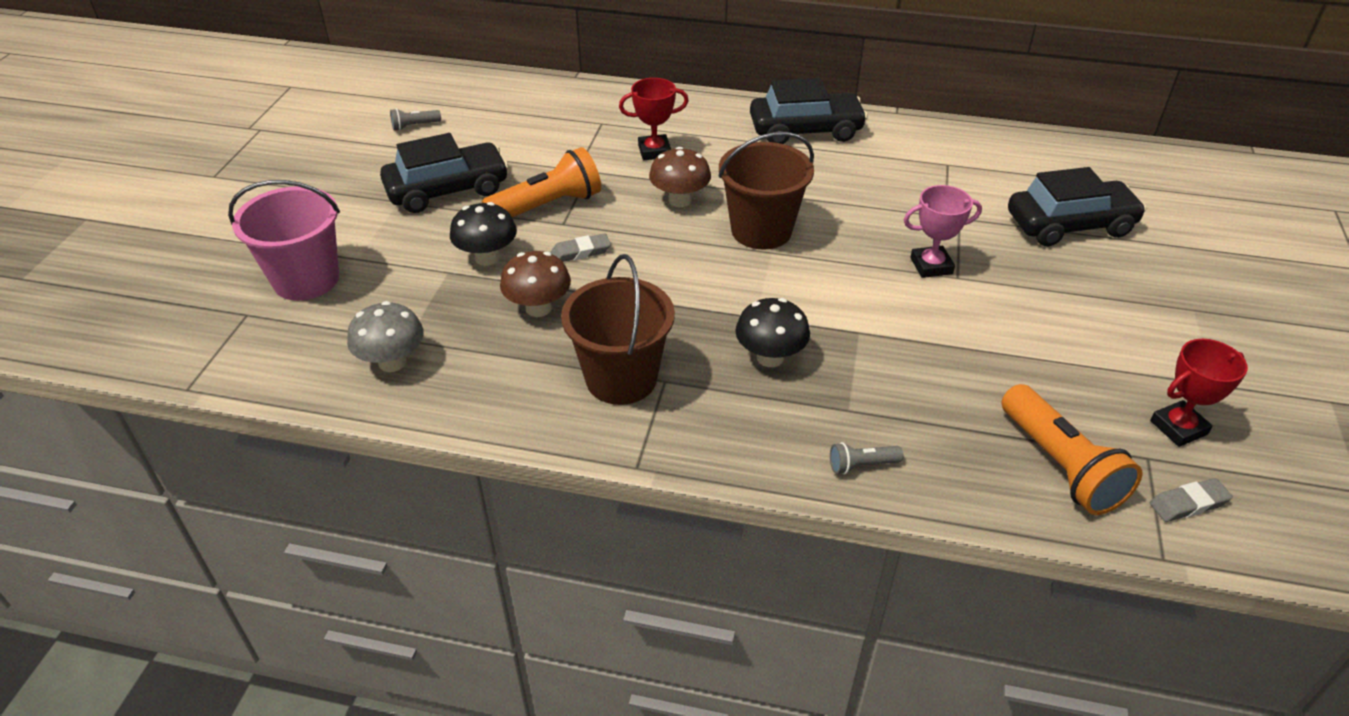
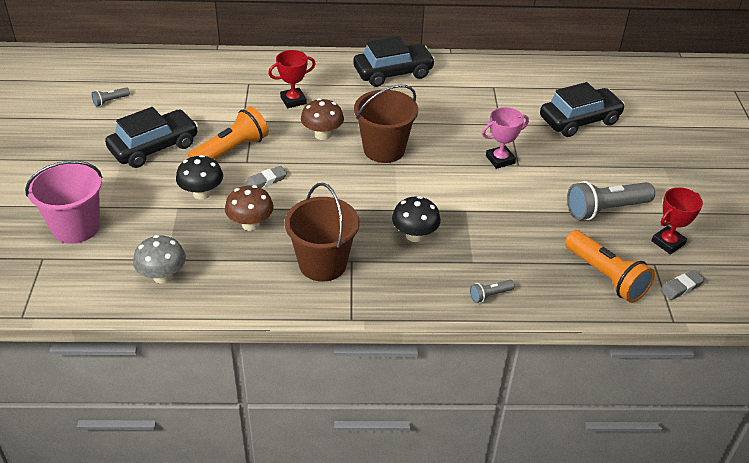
camera: 15 degrees left, 0 degrees up
none -> grey flashlight [567,181,655,220]

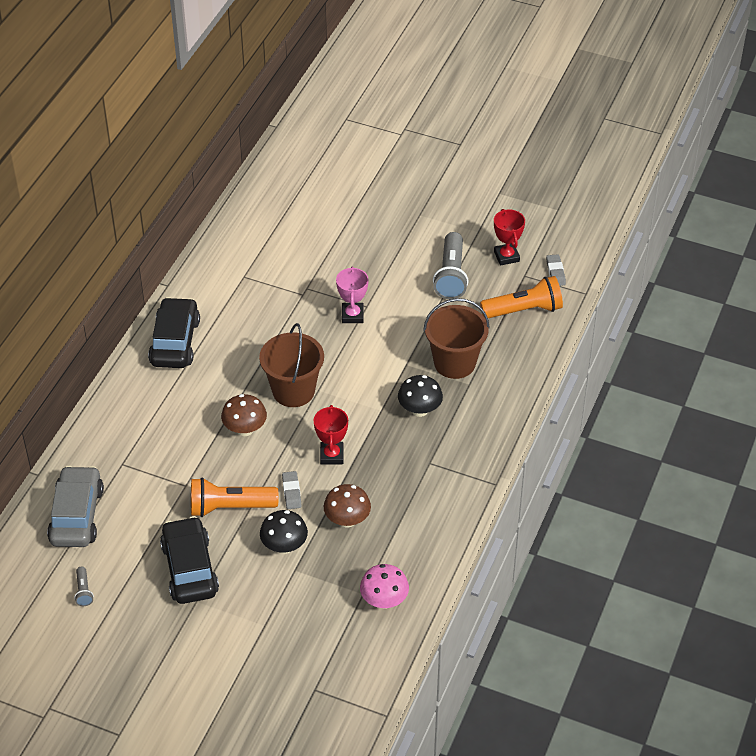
camera: 65 degrees left, 5 degrees up
pink bucket [25,161,102,244] -> none
grey mushroom [133,235,186,284] -> pink mushroom [360,564,409,609]
orange flashlight [188,107,269,160] -> orange flashlight turned 75 degrees counterclockwise [191,477,279,517]
red trophy [268,50,316,108] -> red trophy moved to [313,405,348,465]
brown bucket [285,183,359,282] -> brown bucket moved to [423,298,490,379]
grey flashlight [470,280,515,303] -> none
black car [540,82,625,137] -> none
none -> grey car [47,466,104,547]

